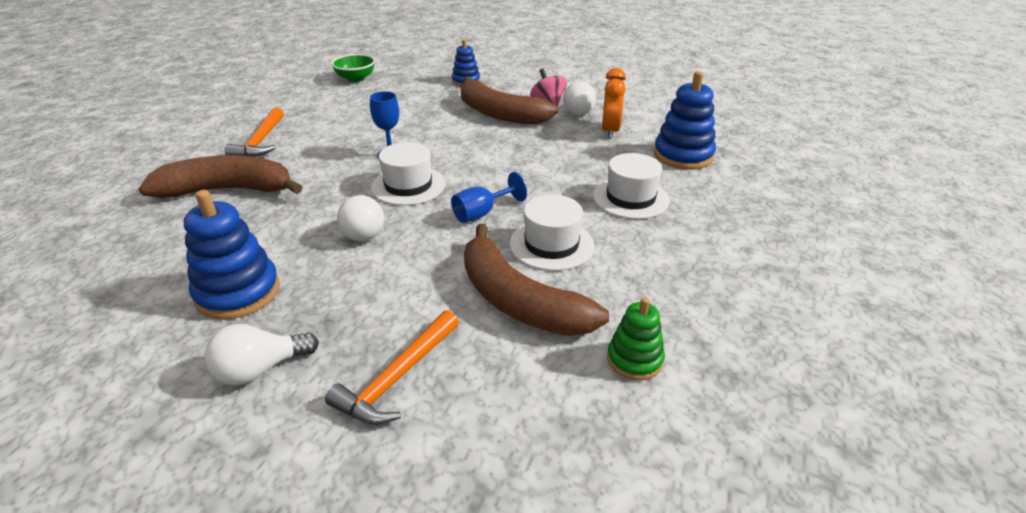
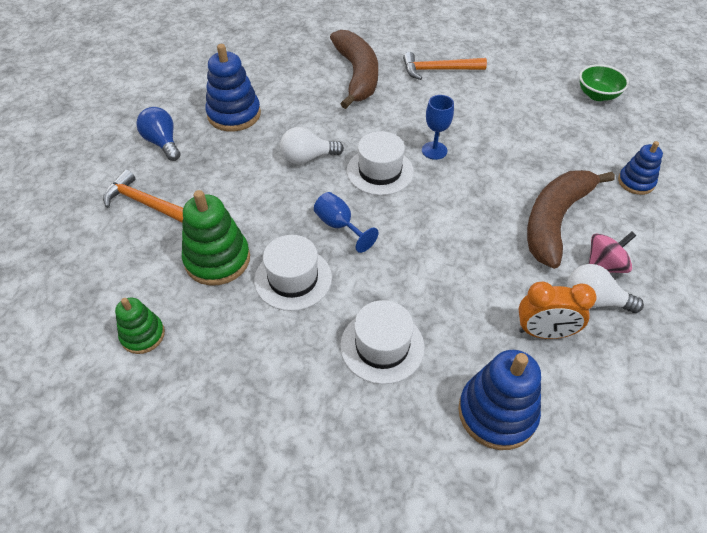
camera: 85 degrees right, 15 degrees up
white light bulb [205,324,319,385] -> blue light bulb [136,107,181,161]
brown banana [464,224,609,336] -> green stacking toy [182,190,250,286]

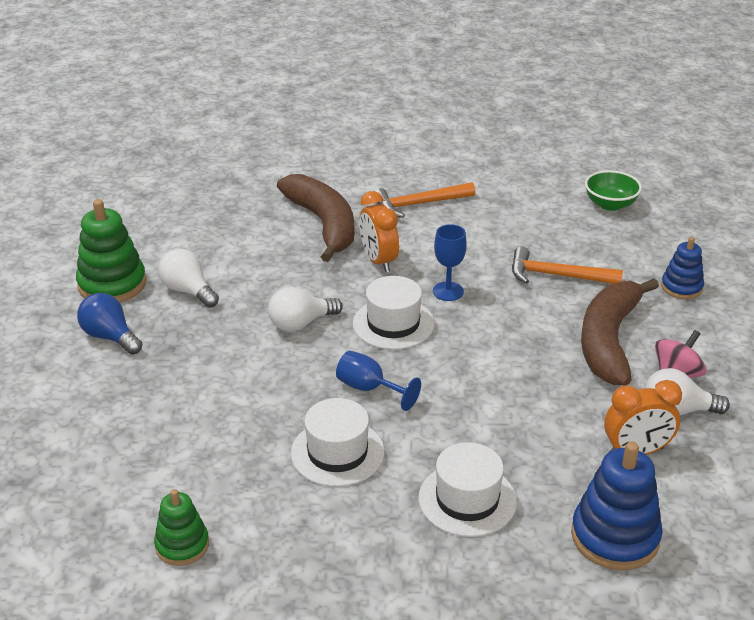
camera: 15 degrees left, 15 degrees down
orange hammer [103,170,183,222] -> orange hammer moved to [512,246,623,284]
green stacking toy [182,190,250,286] -> green stacking toy moved to [76,199,146,302]
blue stacking toy [205,44,261,132] -> white light bulb [158,249,219,308]
none -> orange clock [359,191,399,272]

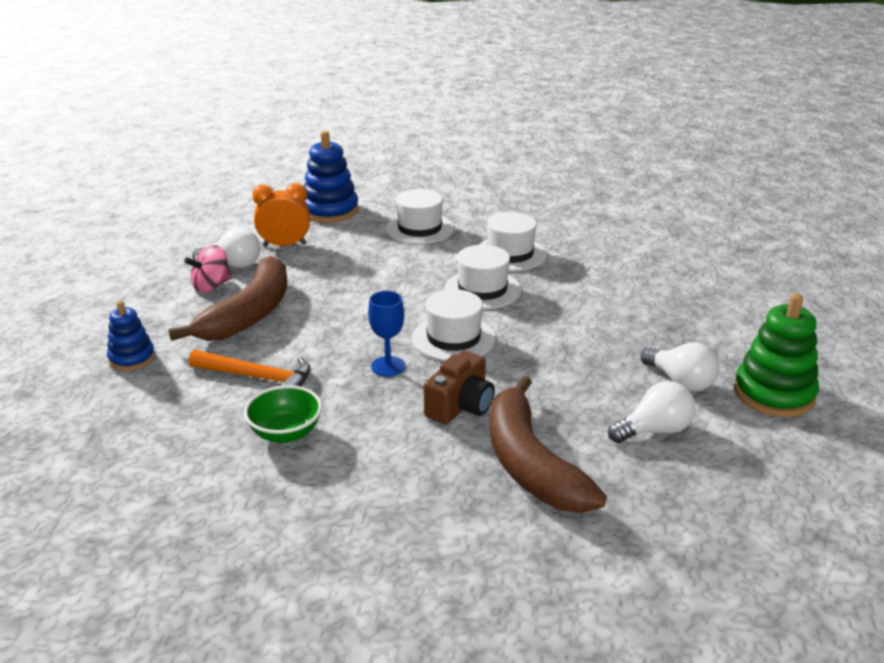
camera: 175 degrees left, 5 degrees down
blue light bulb [77,293,143,355] -> none
green stacking toy [154,489,209,566] -> none
white light bulb [268,287,343,332] -> white light bulb moved to [608,381,696,443]
blue goblet [336,351,421,411] -> white hat [444,245,521,309]
orange clock [359,191,399,272] -> brown camera [424,350,495,424]
orange hammer [375,182,475,218] -> none
green bowl [585,170,642,211] -> green bowl moved to [244,385,322,443]

